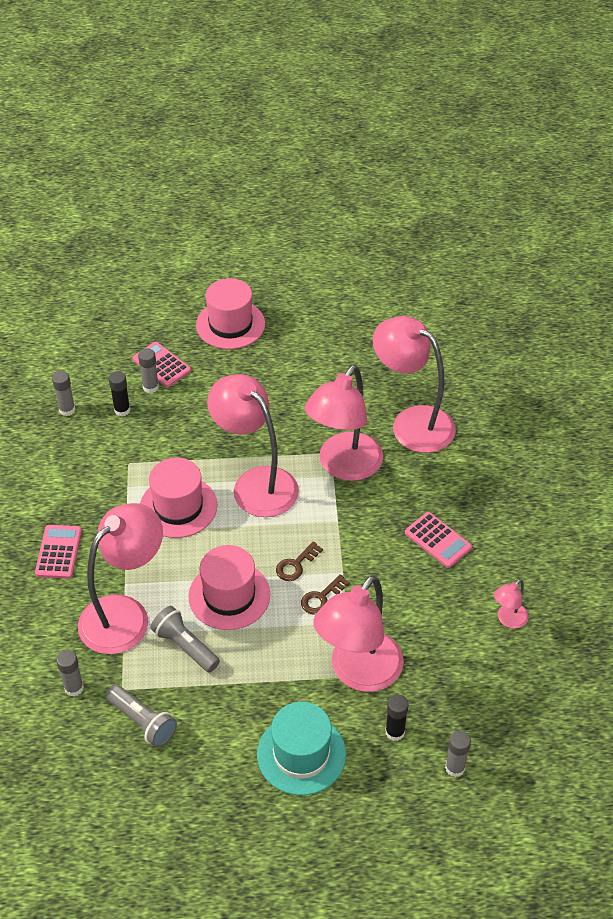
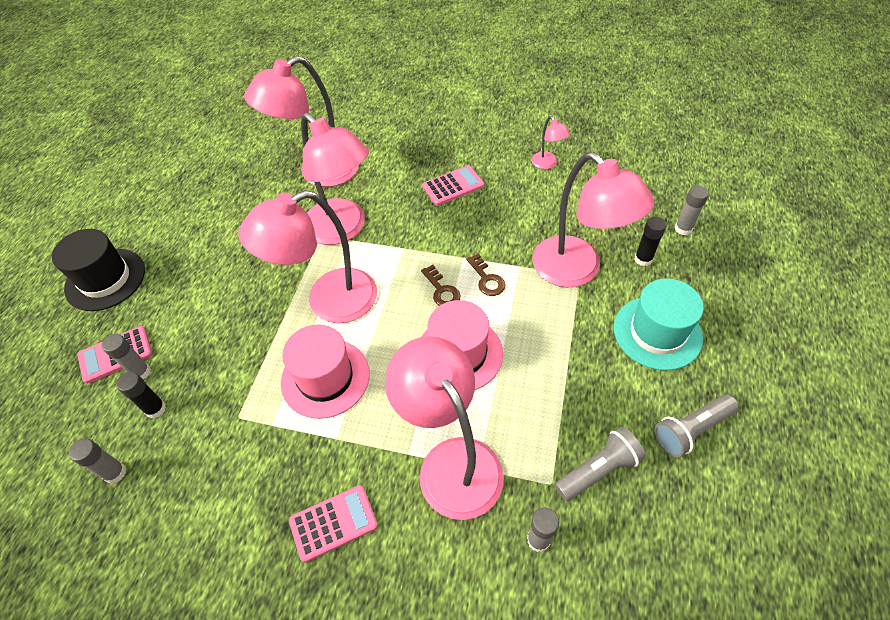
camera: 70 degrees left, 5 degrees up
pink calculator [35,525,82,579] -> pink calculator turned 135 degrees clockwise [289,485,378,563]
grey flashlight [150,606,220,672] -> grey flashlight moved to [654,395,739,458]
pink hat [196,278,265,349] -> black hat [52,229,145,311]

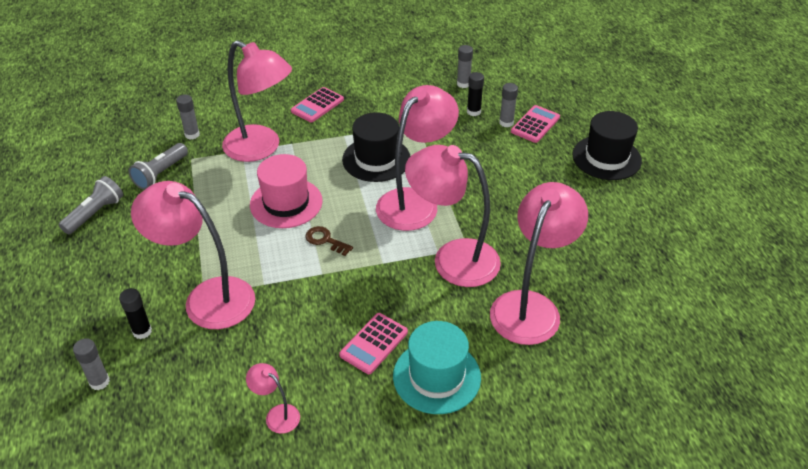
camera: 150 degrees right, 10 degrees down
pink hat [281,324,369,419] -> black hat [342,112,410,182]
brown key [466,254,505,296] -> none
turquoise hat [614,278,704,370] -> turquoise hat moved to [393,321,481,414]

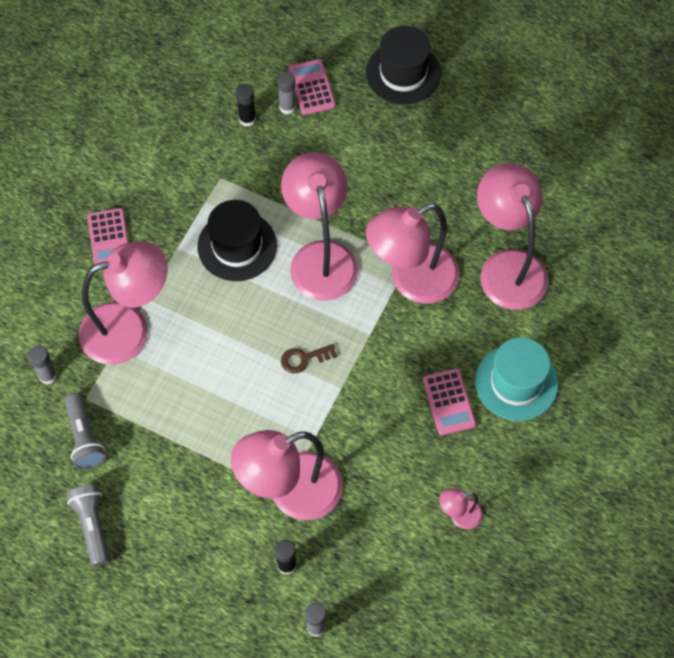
camera: 50 degrees left, 20 degrees up
pink hat [250,154,323,228] -> none
grey glue stick [457,45,473,88] -> none

